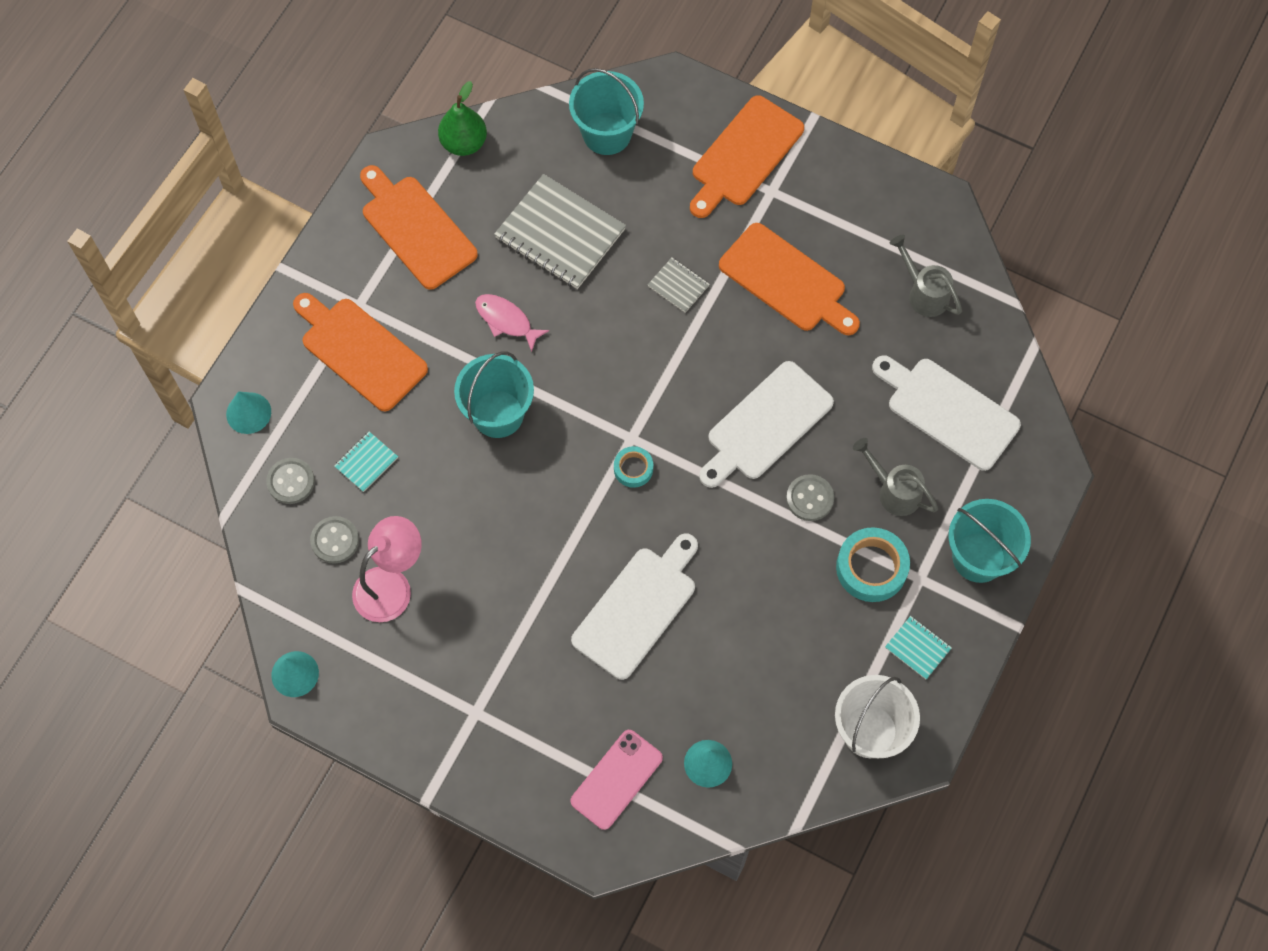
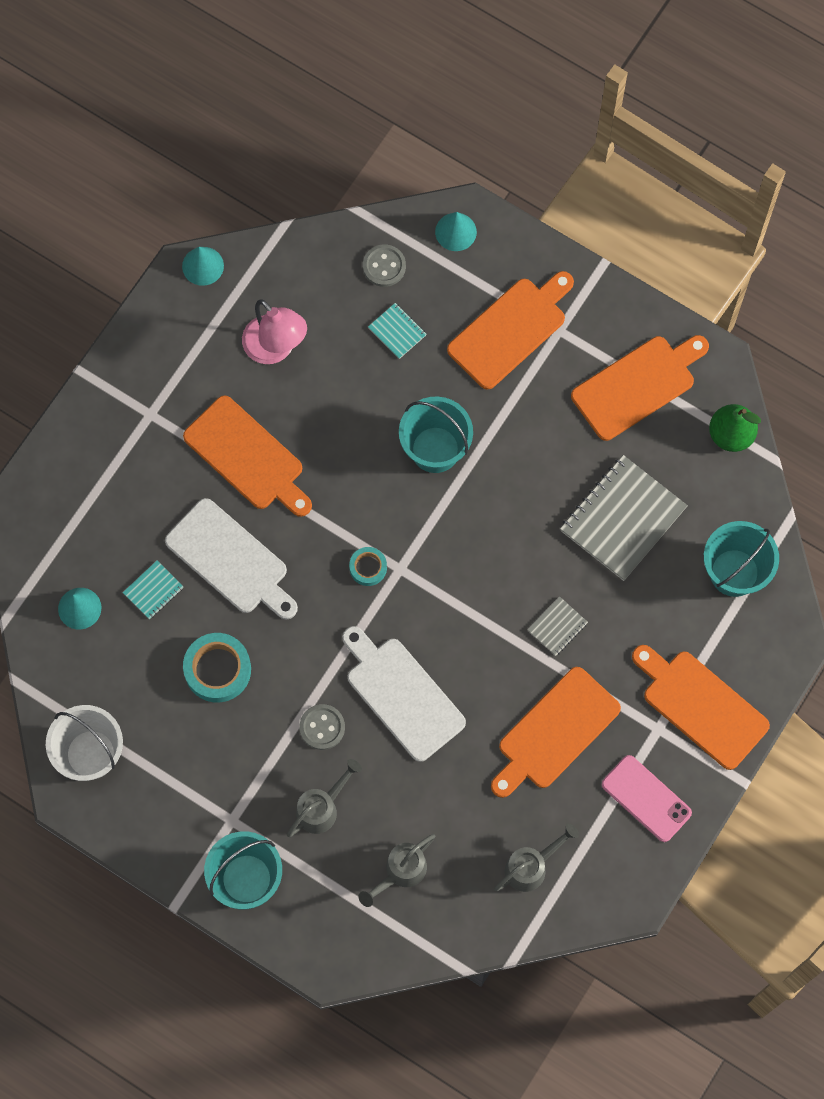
camera: 95 degrees right, 5 degrees up
grey button [310,516,359,564] -> none
pink fish [475,294,549,352] -> none
pink phone [570,730,663,830] -> pink phone moved to [602,755,692,842]
turquoise tape [836,527,910,602] -> turquoise tape moved to [183,633,251,702]
white cutting board [872,355,1021,471] -> grey watering can [358,834,436,907]
turquoise notebook [885,616,952,679] -> turquoise notebook moved to [123,561,184,620]
none -> orange cutting board [183,395,312,517]

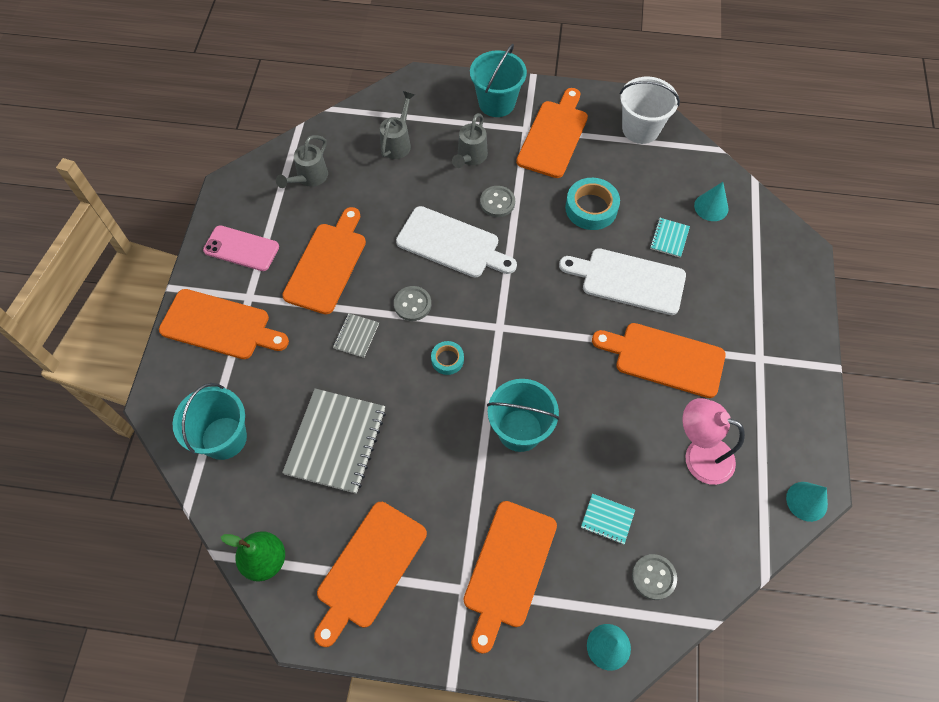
camera: 155 degrees right, 10 degrees down
turquoise tape [349,547,387,586] -> turquoise tape moved to [431,341,464,375]
none -> grey button [394,286,431,321]
none -> orange cutting board [516,88,588,178]

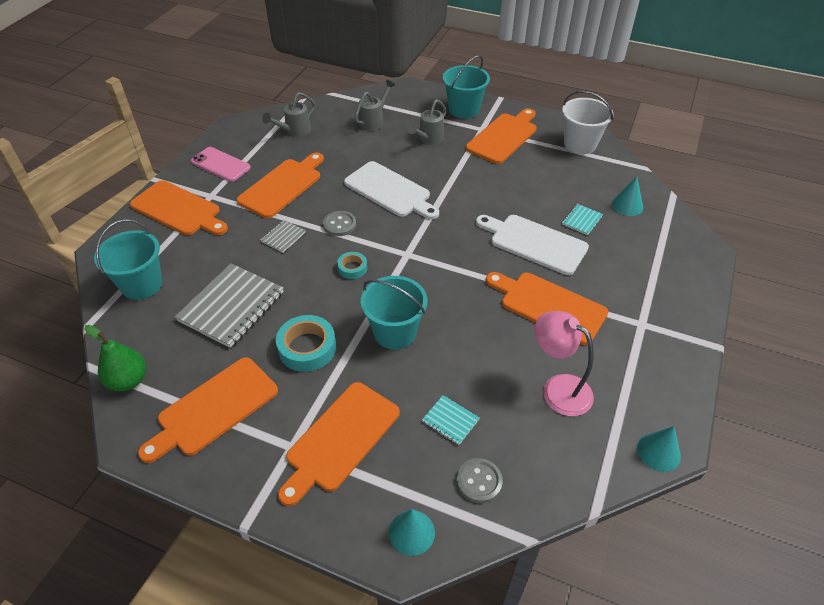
camera: 15 degrees right, 15 degrees down
grey button [480,186,515,217] -> none
turquoise tape [565,178,620,230] -> turquoise tape moved to [276,315,336,372]

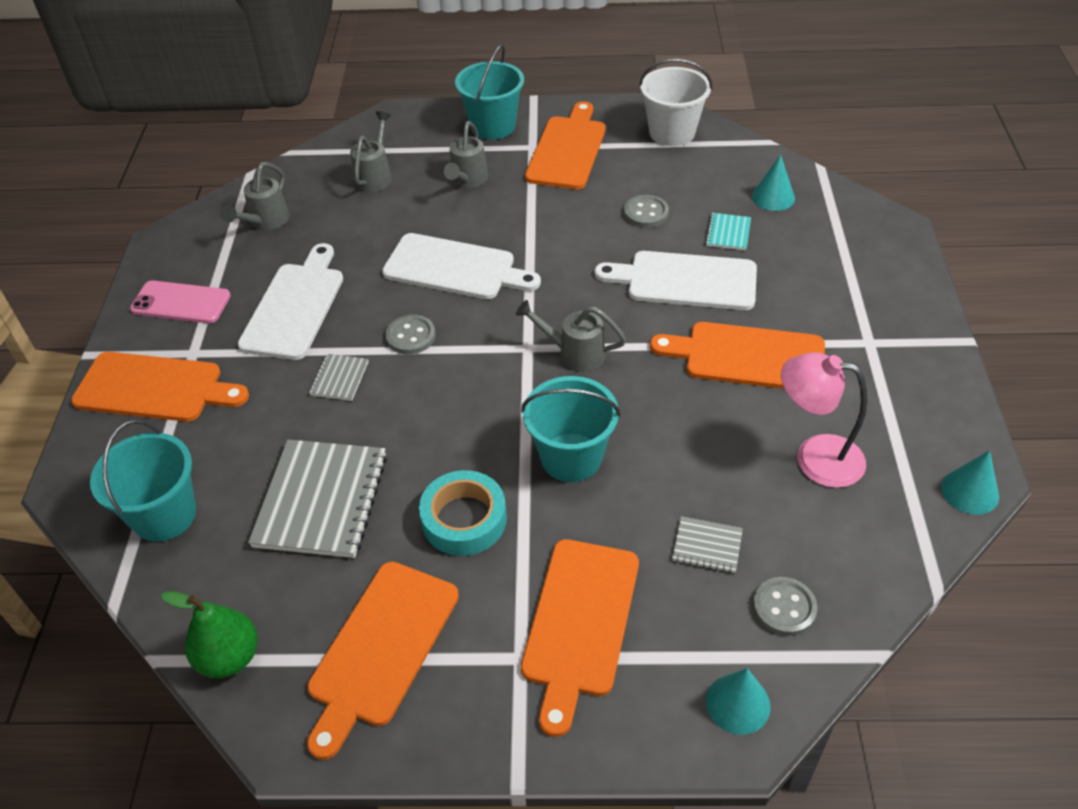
camera: 20 degrees left, 0 degrees up
orange cutting board [236,153,324,218] -> white cutting board [237,243,343,360]
turquoise tape [337,252,367,279] -> none
turquoise notebook [422,395,480,445] -> grey notebook [672,516,743,573]
none -> grey watering can [516,300,626,372]
none -> grey button [624,195,669,228]

